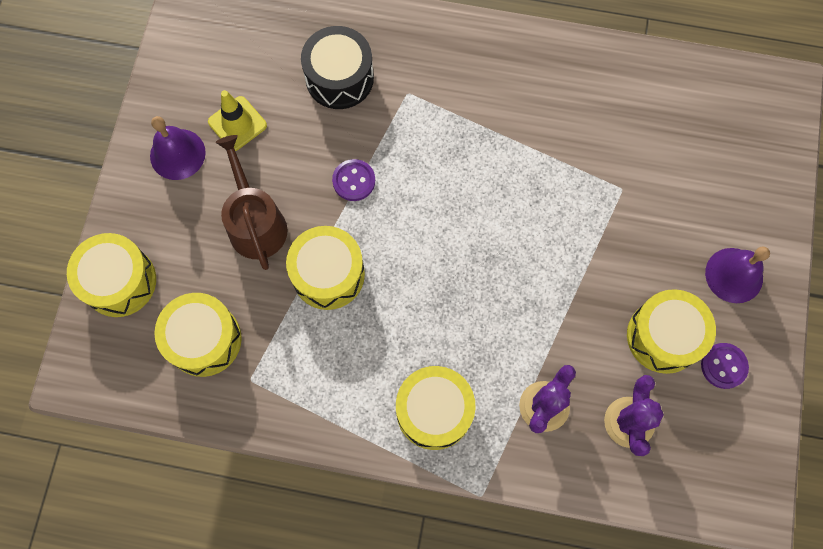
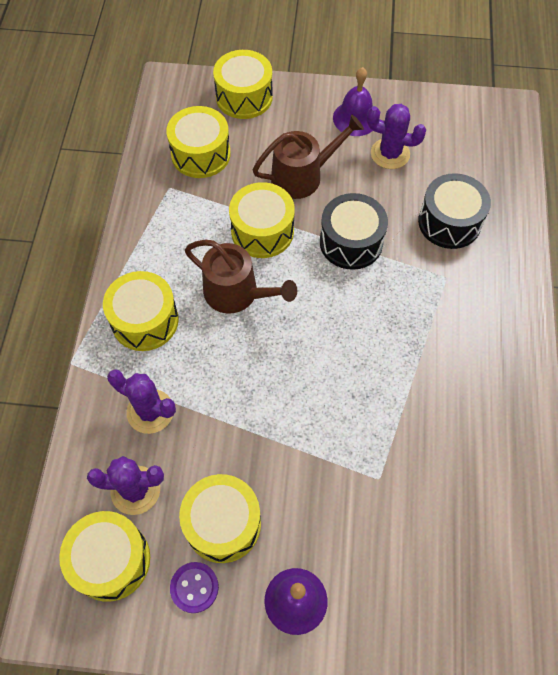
camera: 85 degrees right, 10 degrees down
yellow traffic cone [208,90,267,151] -> purple cactus [367,104,426,169]
purple button [332,159,375,201] -> black drum [320,193,388,270]
none -> yellow drum [59,511,150,602]
none -> brown watering can [185,240,297,313]

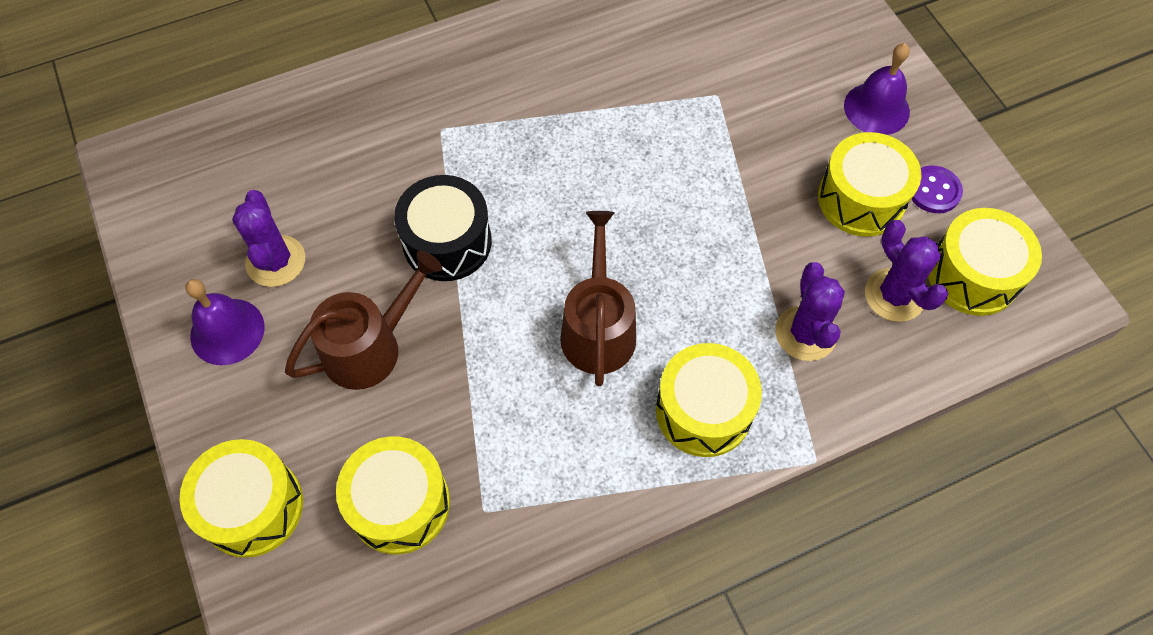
camera: 120 degrees left, 0 degrees up
yellow drum [229,182,295,258] -> none
brown watering can [253,114,364,199] -> brown watering can turned 105 degrees clockwise [285,251,442,390]
black drum [418,173,491,249] -> none

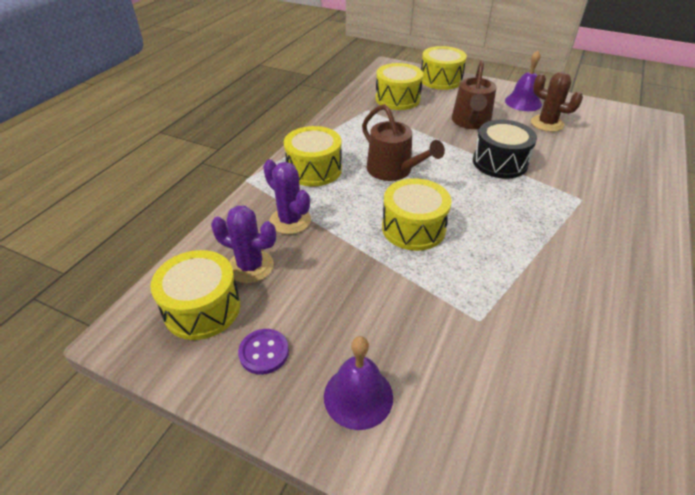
camera: 140 degrees right, 20 degrees down
purple cactus [232,190,305,287] -> brown cactus [531,72,583,132]
yellow drum [818,132,922,237] -> yellow drum moved to [382,178,451,251]

